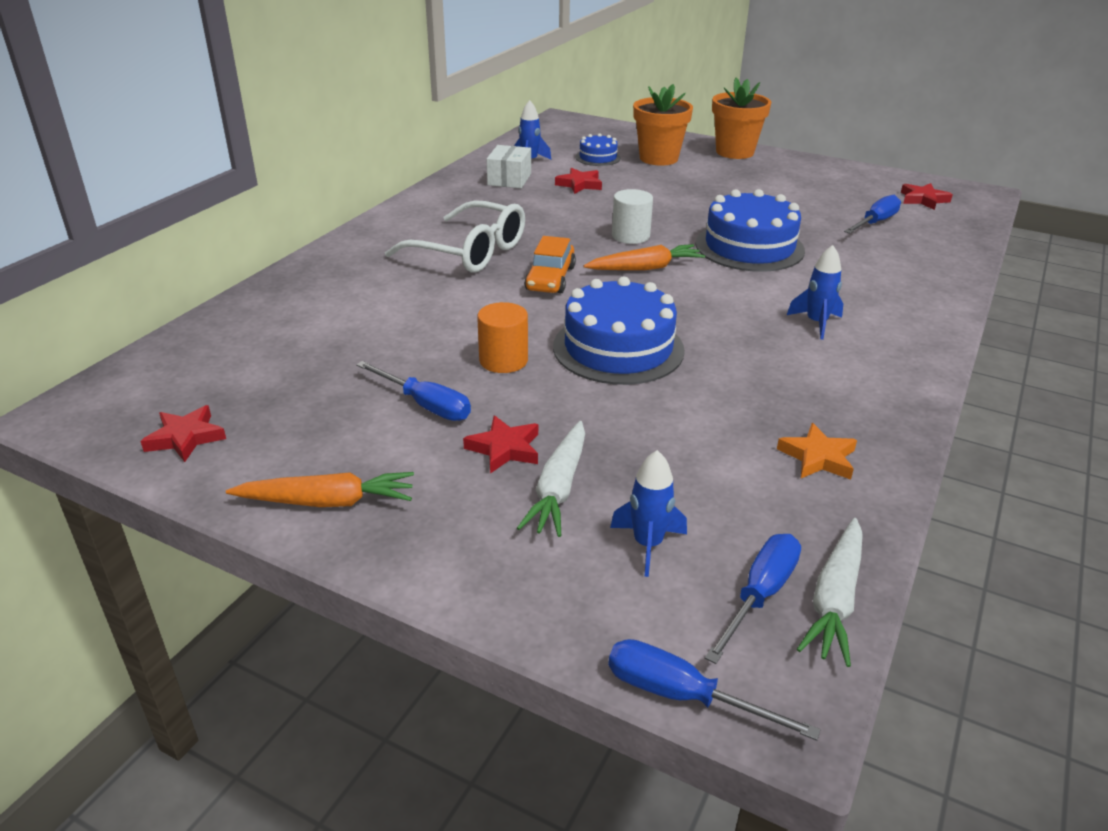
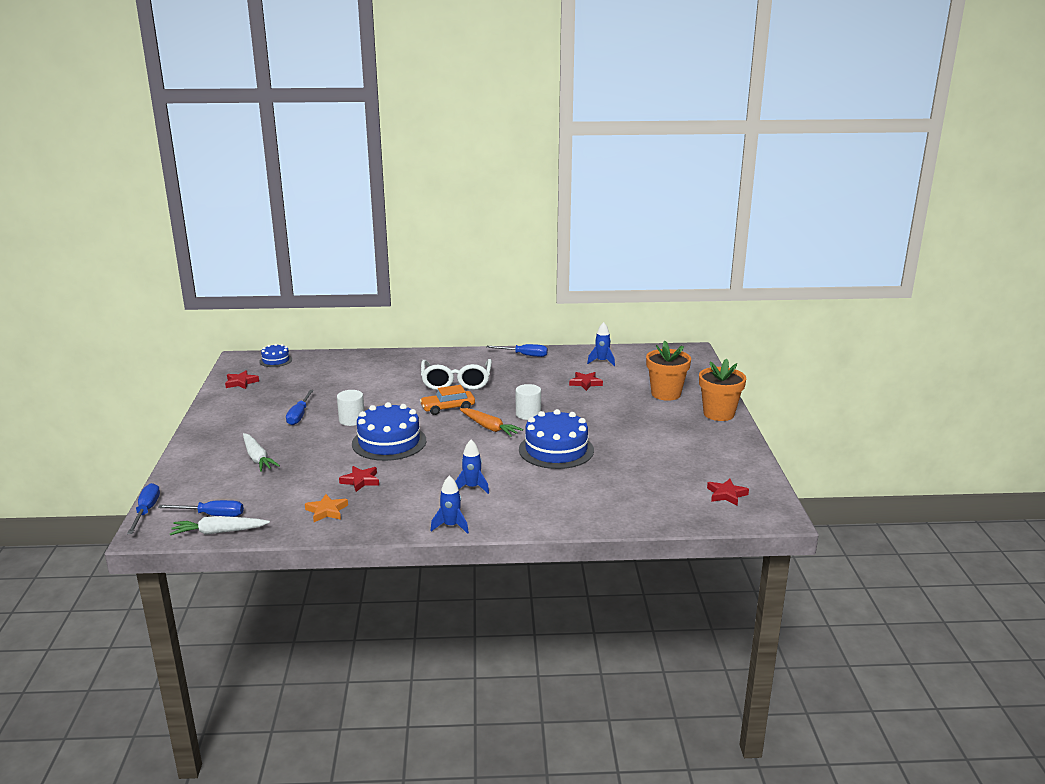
camera: 60 degrees right, 10 degrees down
orange carrot [226,472,414,507] -> none
red star [463,415,538,474] -> red star moved to [339,466,379,492]
orange cylinder [477,302,528,373] -> white cylinder [337,390,364,426]
white box [487,145,531,188] -> none
white carrot [517,421,585,537] -> white carrot turned 105 degrees counterclockwise [243,433,280,472]
blue cake [576,133,621,166] -> blue cake moved to [259,344,292,367]
blue rocket [610,450,687,577] -> blue rocket moved to [431,475,469,534]
blue screwdriver [844,195,901,234] -> blue screwdriver moved to [486,344,548,357]

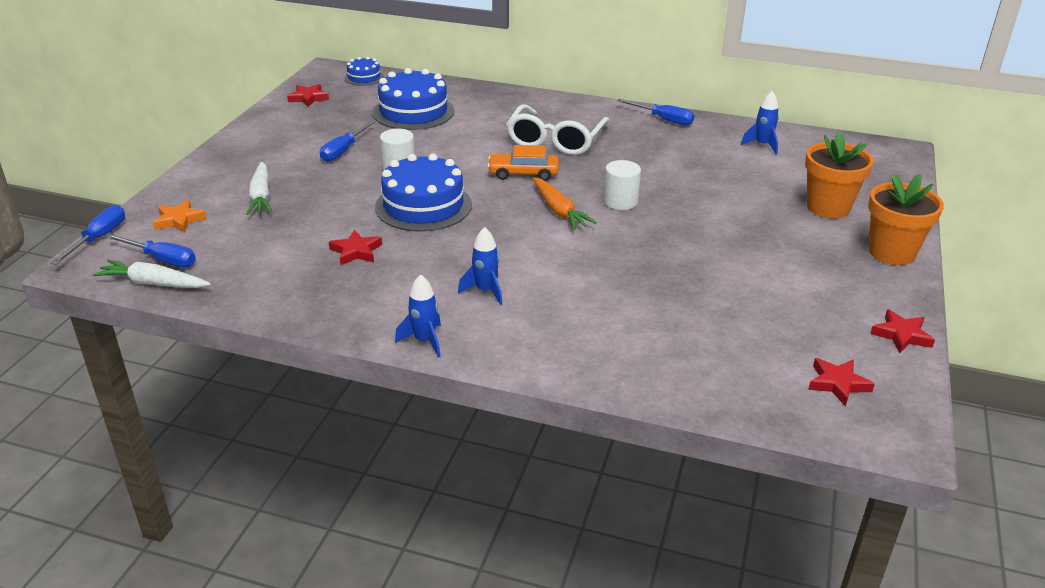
camera: 20 degrees right, 10 degrees up
orange star [305,494,348,522] -> orange star moved to [153,200,207,233]
blue cake [519,409,594,469] -> blue cake moved to [373,68,454,130]
red star [569,372,603,391] -> red star moved to [870,309,935,353]

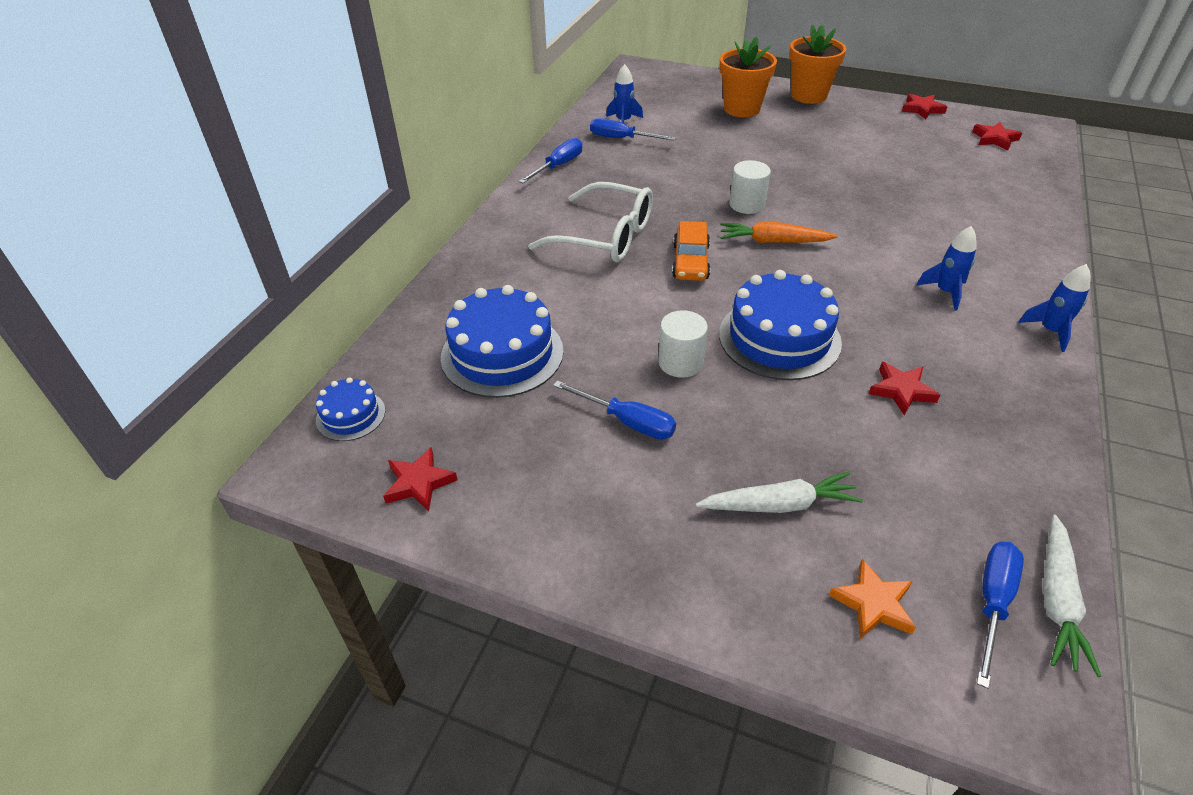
camera: 85 degrees left, 10 degrees up
blue screwdriver [51,205,125,265] -> blue screwdriver moved to [590,118,676,141]
orange carrot [532,177,597,230] -> orange carrot turned 150 degrees counterclockwise [720,221,838,243]

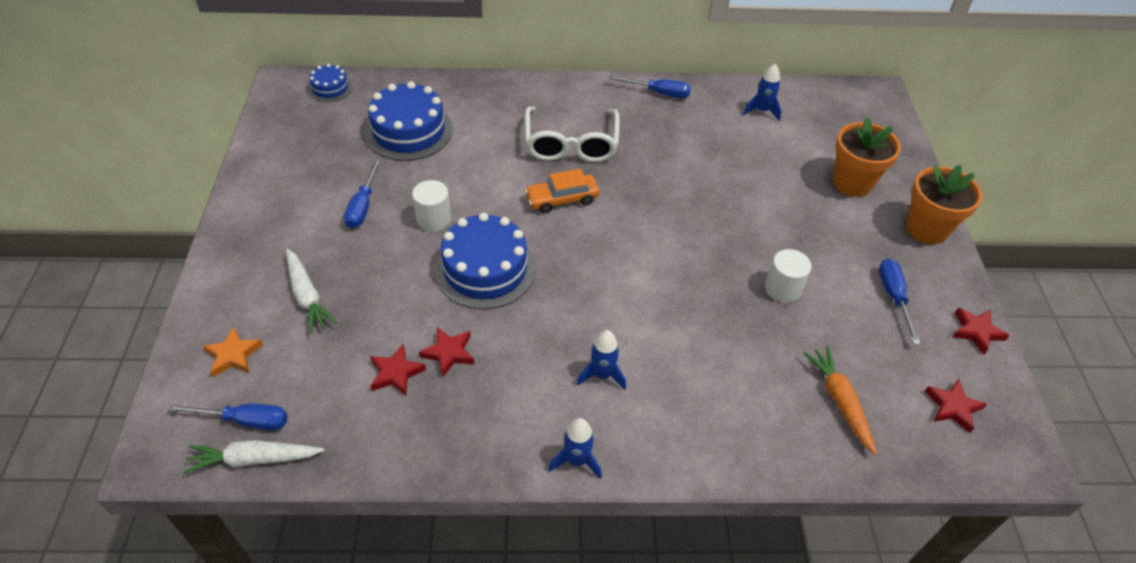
camera: 65 degrees right, 5 degrees up
red star [383,447,458,511] -> red star moved to [370,344,426,396]
blue screwdriver [590,118,676,141] -> blue screwdriver moved to [879,258,920,344]
orange carrot [720,221,838,243] -> orange carrot moved to [803,346,877,455]
white cylinder [729,160,771,214] -> white cylinder moved to [765,249,812,303]

